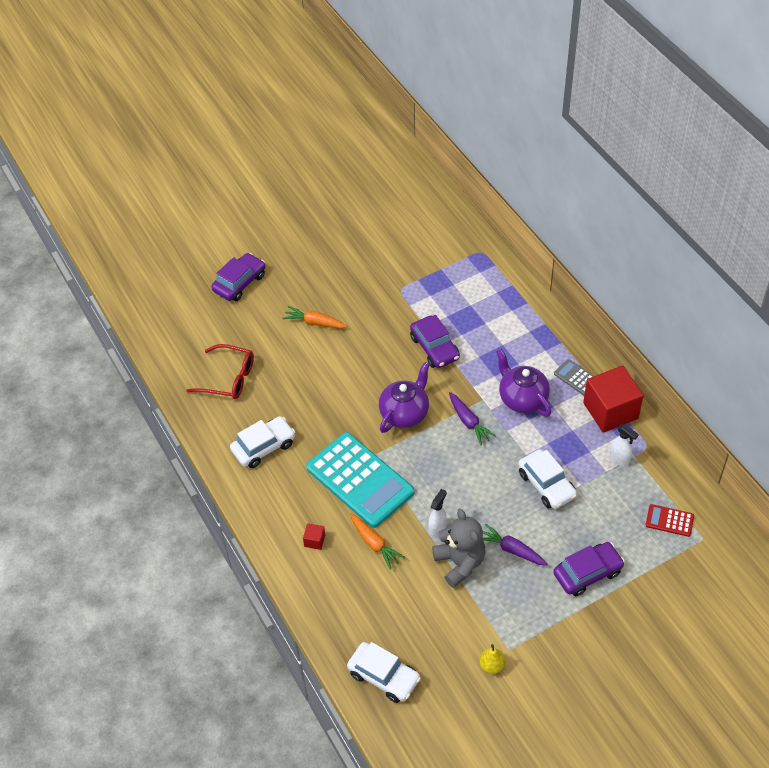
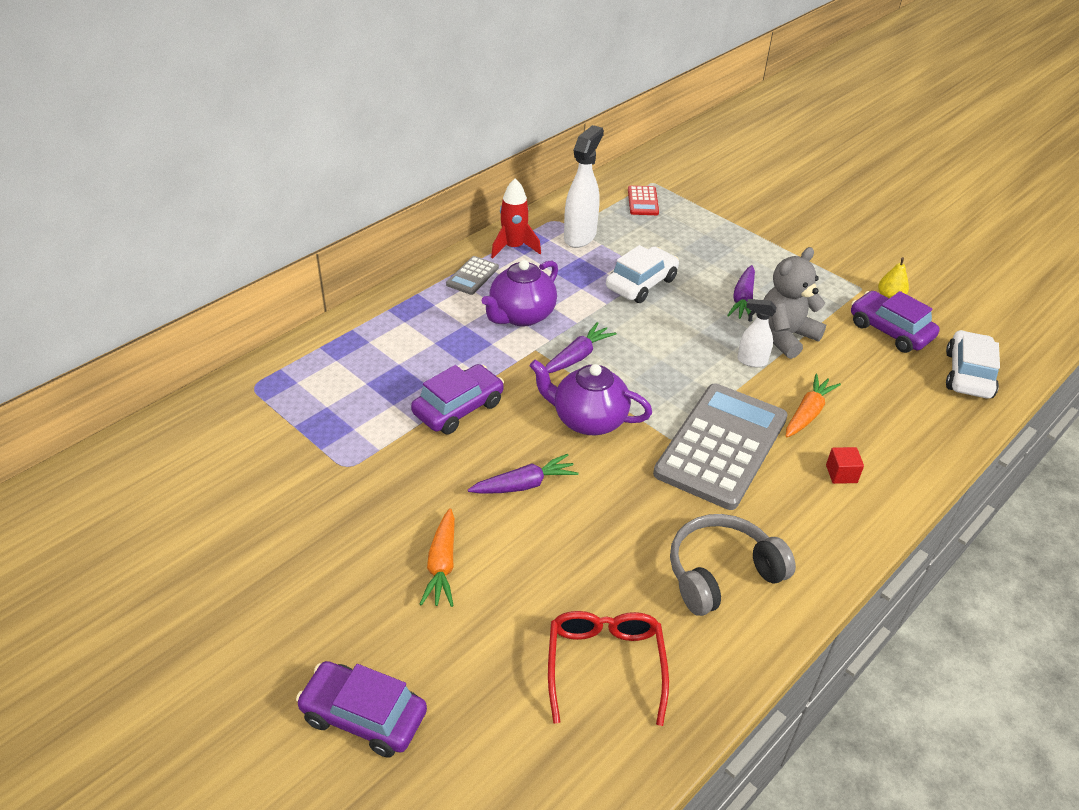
camera: 110 degrees left, 10 degrees down
white car [230,416,295,468] -> grey headphones [670,514,796,616]
turquoise calculator [306,432,414,528] -> grey calculator [653,384,788,510]
purple car [553,542,625,596] -> purple car moved to [851,291,940,353]
red cube [583,365,644,433] -> red rocket [491,178,541,259]
white spray bottle [610,424,639,466] -> white spray bottle [564,125,604,248], size x1.72
none -> purple carrot [468,454,579,494]

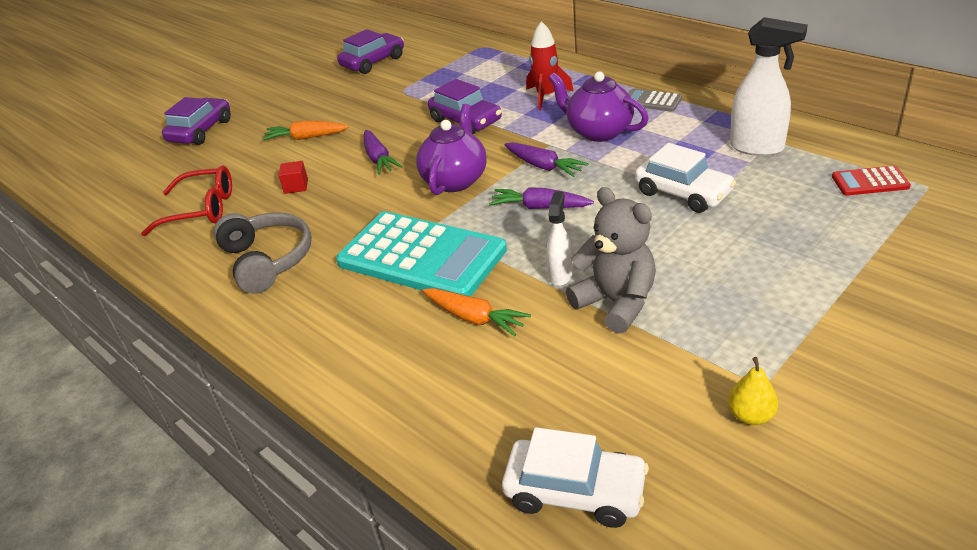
camera: 95 degrees right, 5 degrees down
red rocket [491,178,541,259] -> red rocket moved to [526,21,574,110]
grey calculator [653,384,788,510] -> turquoise calculator [336,211,507,297]
purple carrot [727,265,755,319] -> purple carrot moved to [489,187,594,209]
red cube [826,447,864,484] -> red cube moved to [278,161,308,194]
purple car [851,291,940,353] -> purple car moved to [337,29,404,74]

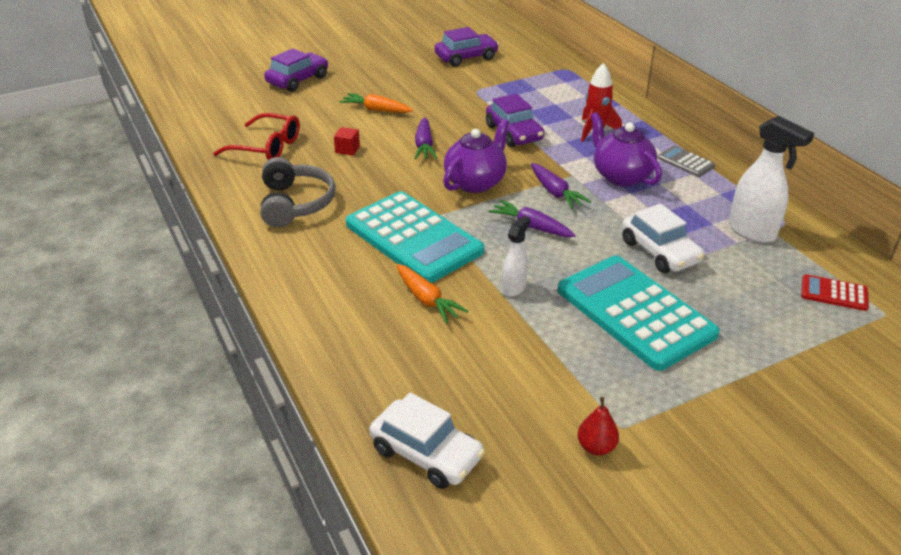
camera: 15 degrees right, 0 degrees up
grey teddy bear [566,187,656,334] -> none
yellow pear [728,357,778,425] -> red pear [577,397,619,455]
none -> turquoise calculator [558,256,720,371]

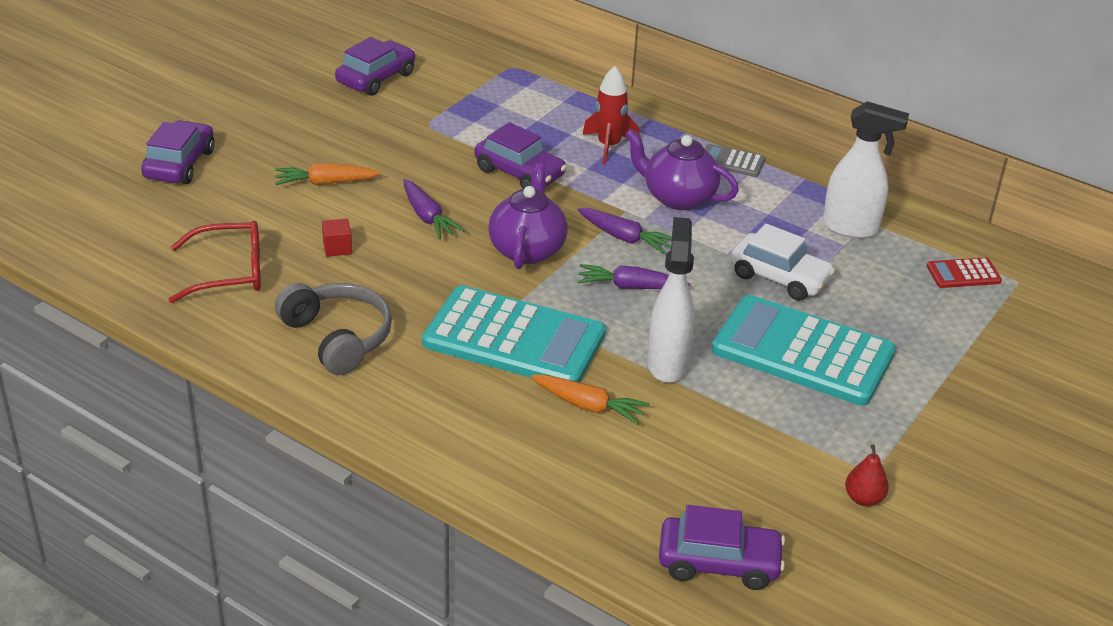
camera: 30 degrees left, 0 degrees up
white car [369,393,485,489] -> purple car [659,505,785,590]
white spray bottle [502,216,531,297] -> white spray bottle [647,217,695,383], size x1.72

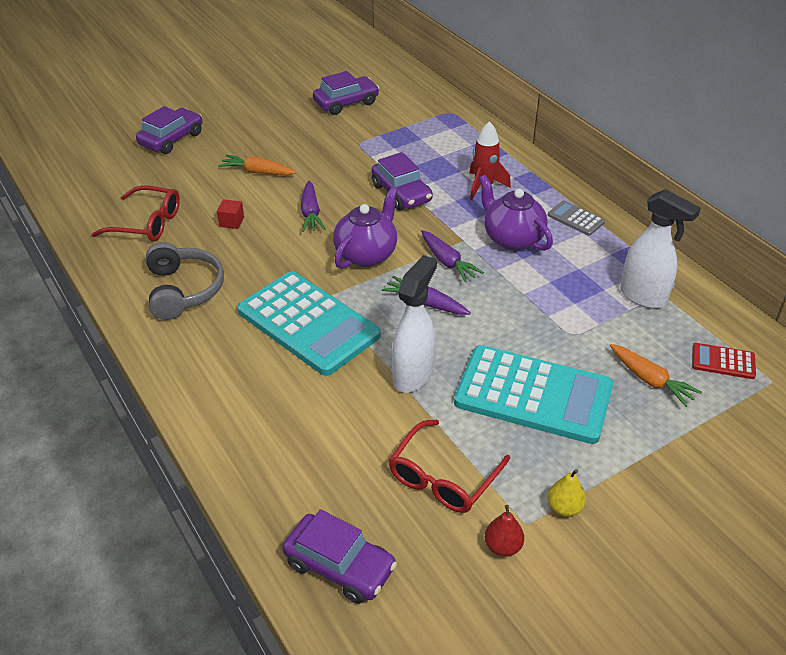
camera: 25 degrees right, 5 degrees up
orange carrot [531,375,650,425] -> orange carrot moved to [610,344,702,407]
turquoise calculator [711,295,896,406] -> turquoise calculator turned 150 degrees clockwise [454,345,613,444]
white car [730,223,835,301] -> none
none -> red glasses [389,420,510,513]
none -> yellow pear [548,469,586,517]

